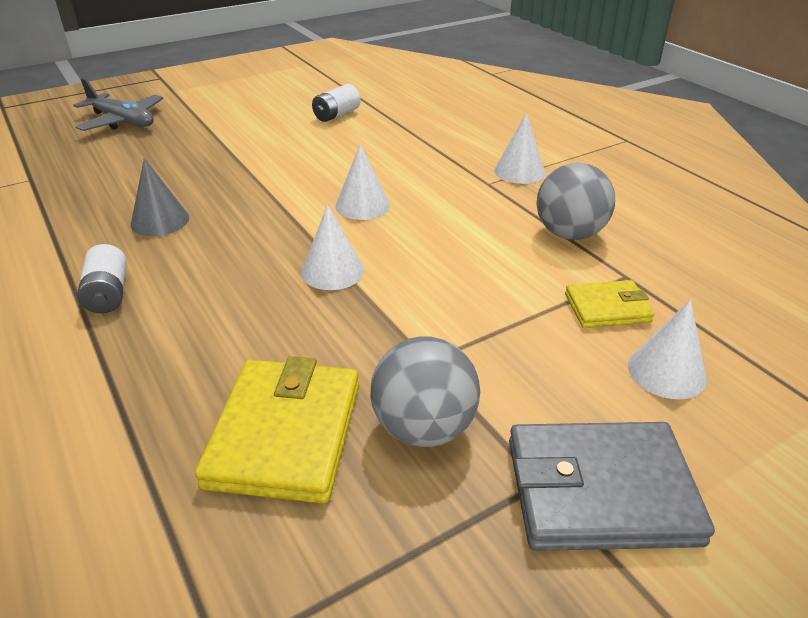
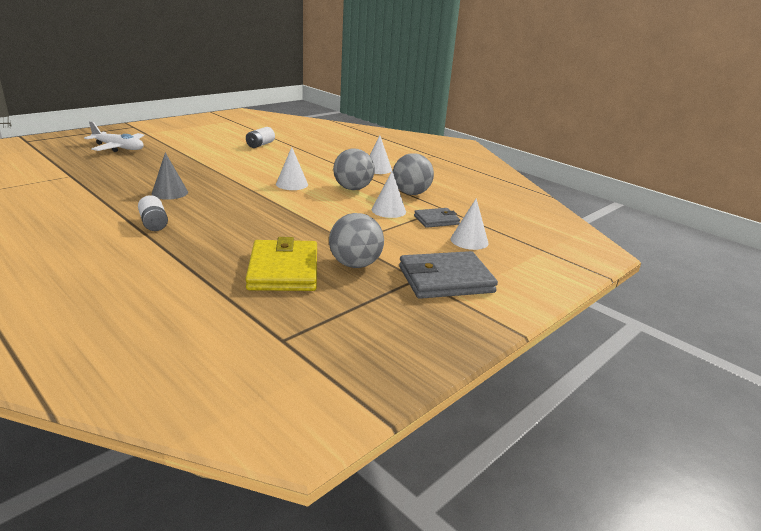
camera: 15 degrees left, 10 degrees down
grey plane [73,78,163,131] -> white plane [84,121,144,152]
white cone [301,205,364,290] -> white cone moved to [372,171,406,218]
yellow wallet [565,280,655,328] -> grey wallet [414,208,460,228]
none -> grey ball [333,148,375,190]

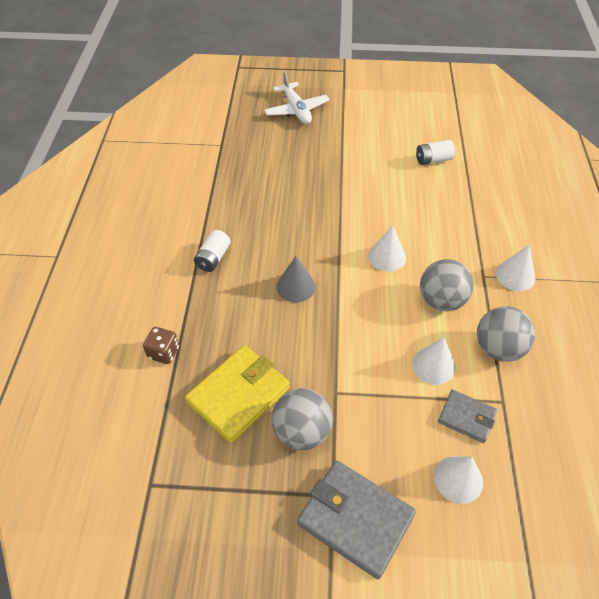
camera: 50 degrees right, 25 degrees up
grey cone [152,152,188,200] -> grey cone moved to [277,256,316,302]
none -> brown dice [143,327,179,364]

